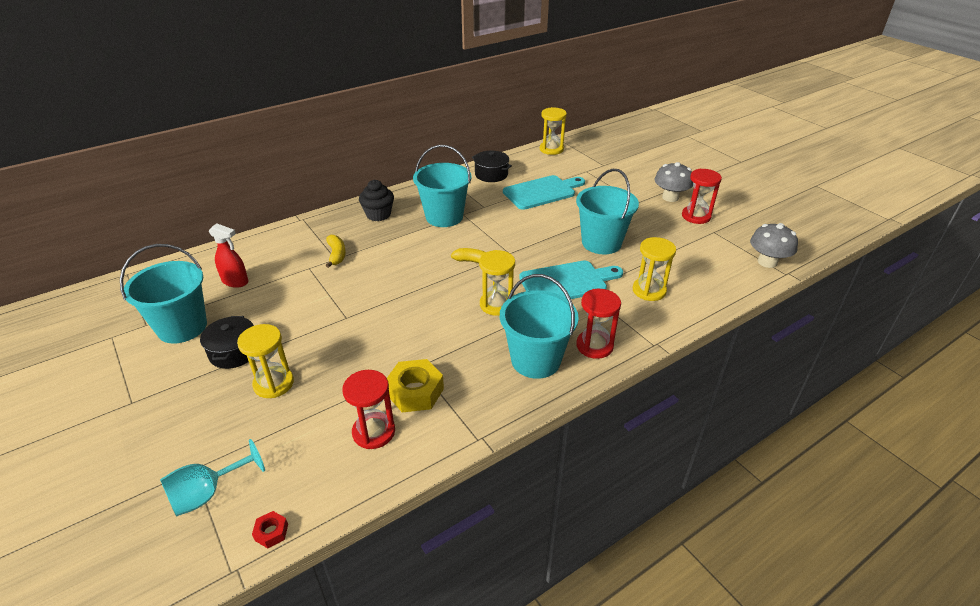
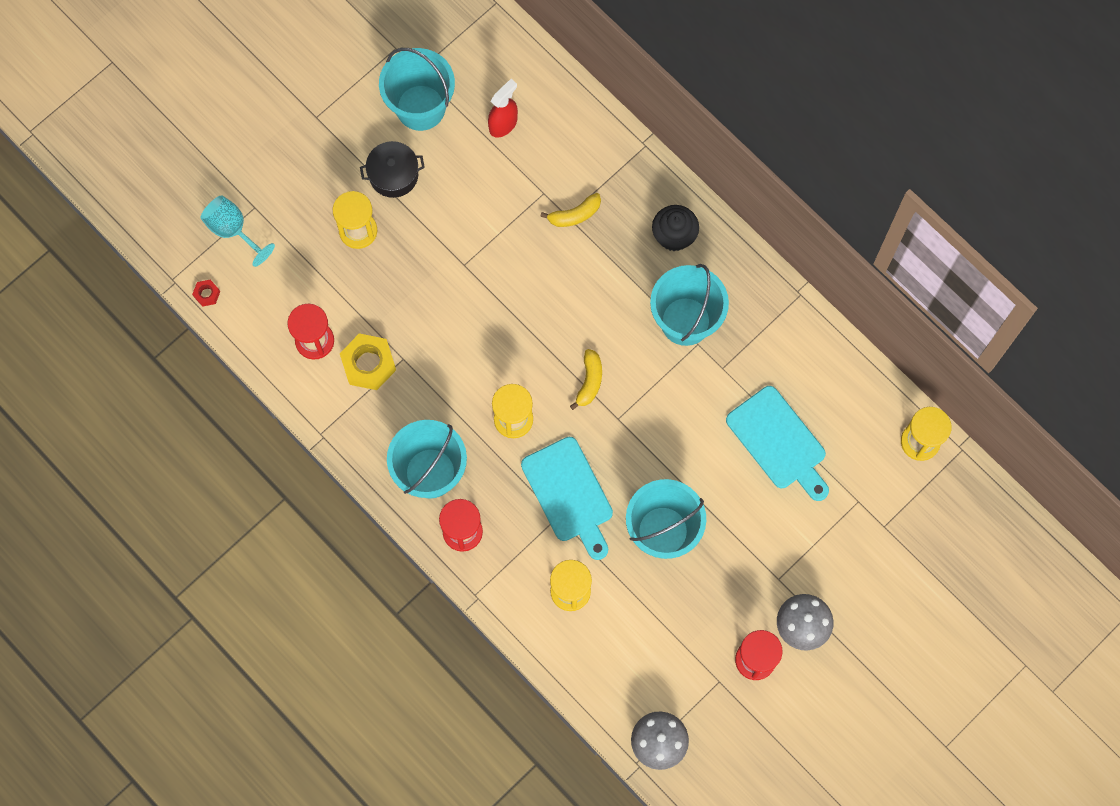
camera: 80 degrees right, 35 degrees up
red spray bottle [209,223,248,288] -> red spray bottle turned 150 degrees counterclockwise [488,79,518,138]
black pot [472,151,512,182] -> none

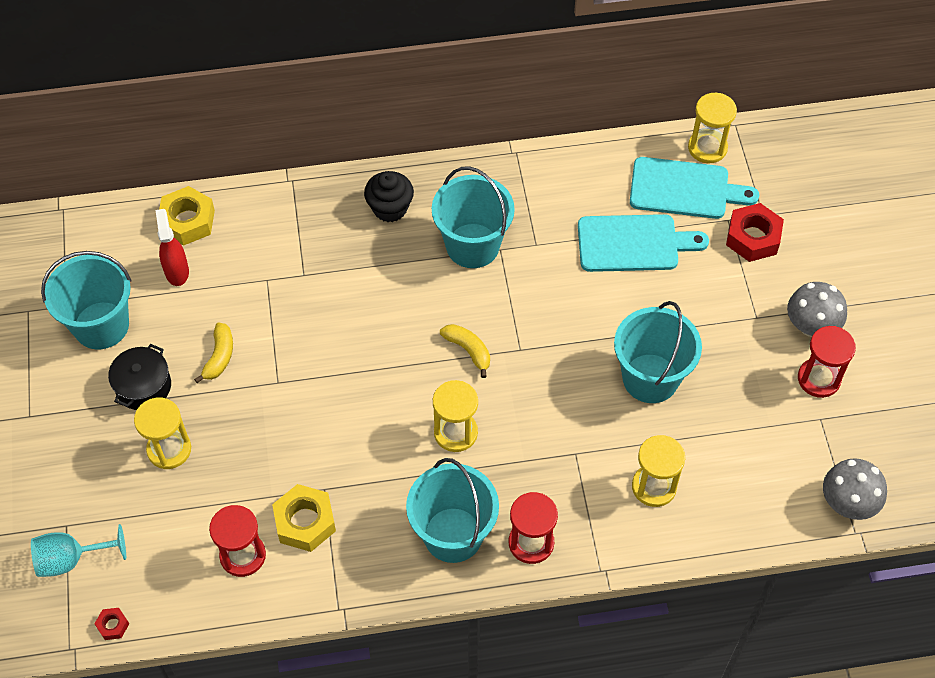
camera: 55 degrees left, 15 degrees down
turquoise cutting board [521,437,613,560] -> turquoise cutting board moved to [630,157,759,219]
yellow banana [540,193,601,227] -> yellow banana moved to [194,323,233,383]
none -> yellow nut [159,186,215,246]
none -> red nut [726,203,784,262]

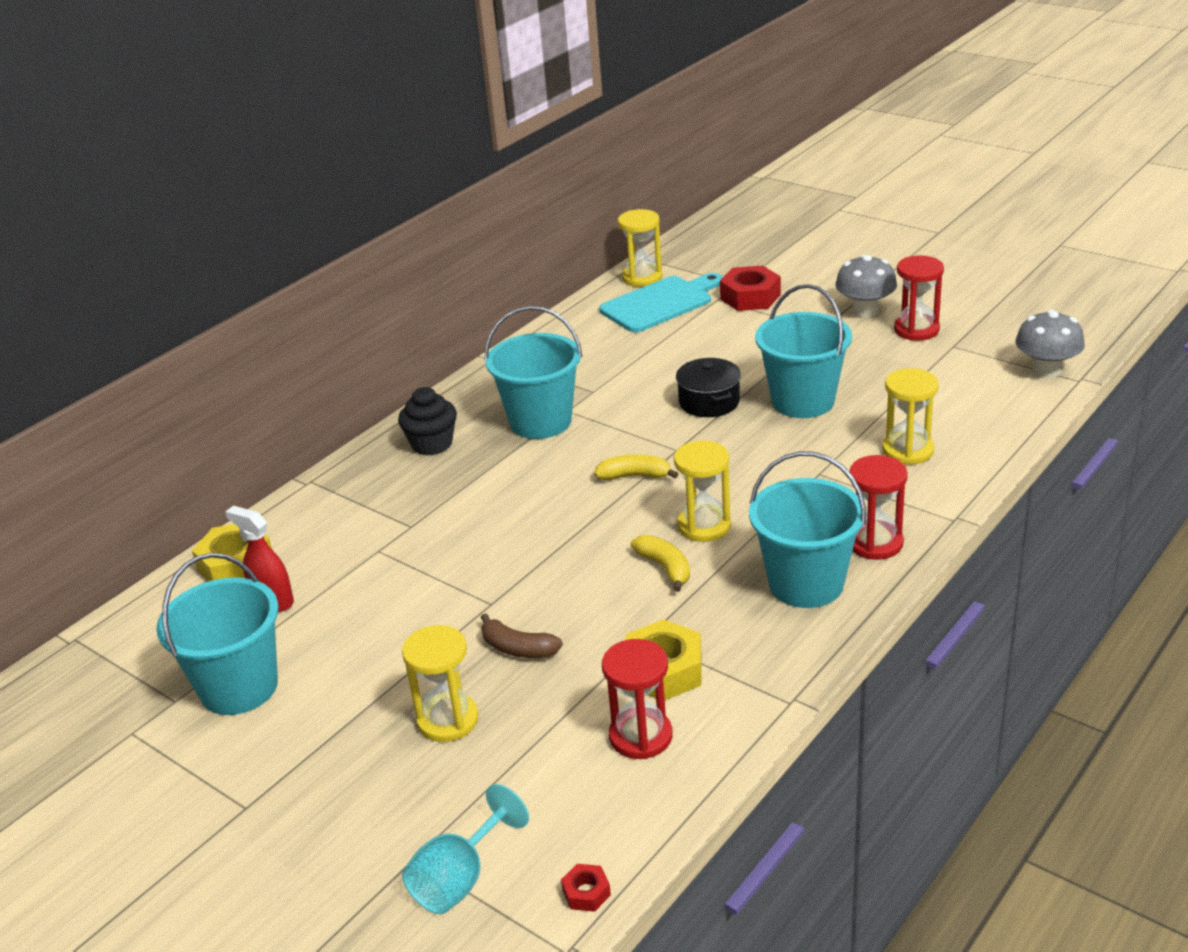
camera: 40 degrees left, 25 degrees down
black pot [108,344,171,410] -> black pot moved to [676,358,741,417]
yellow banana [194,323,233,383] -> yellow banana moved to [631,535,690,592]
turquoise cutting board [578,214,709,272] -> none
none -> brown banana [481,613,563,658]

